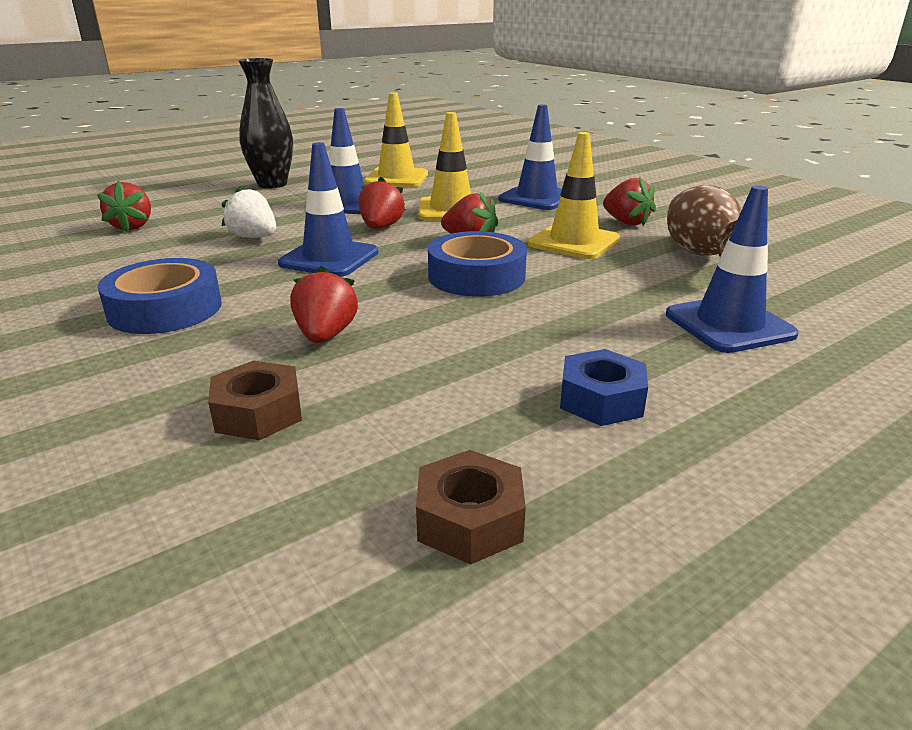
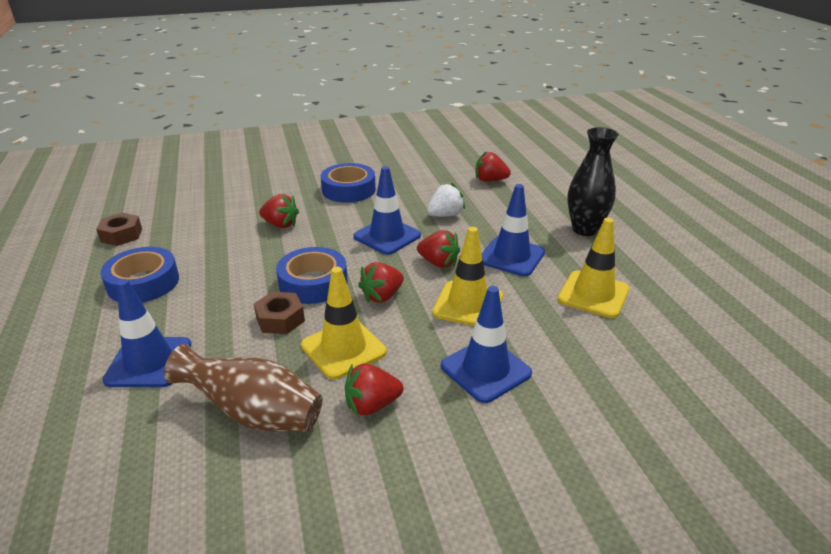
camera: 110 degrees right, 5 degrees up
brown nut [208,360,302,440] -> brown nut moved to [254,292,305,334]
blue nut [560,349,648,426] -> blue tape [100,247,179,303]

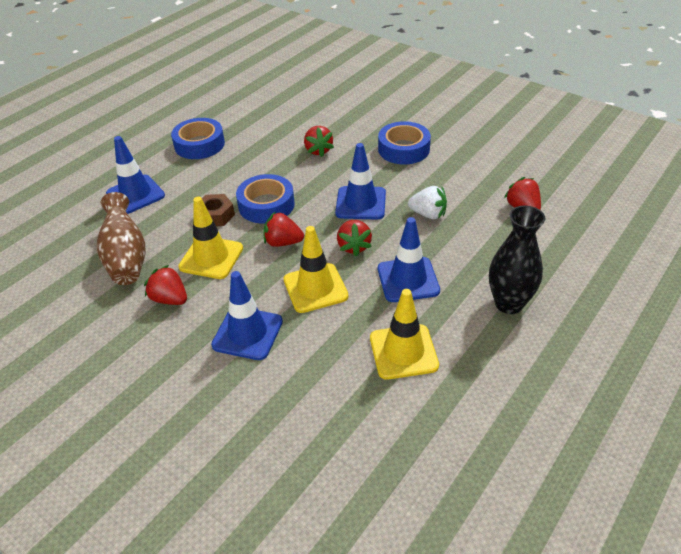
camera: 55 degrees right, 10 degrees up
brown nut [96,213,142,246] -> none

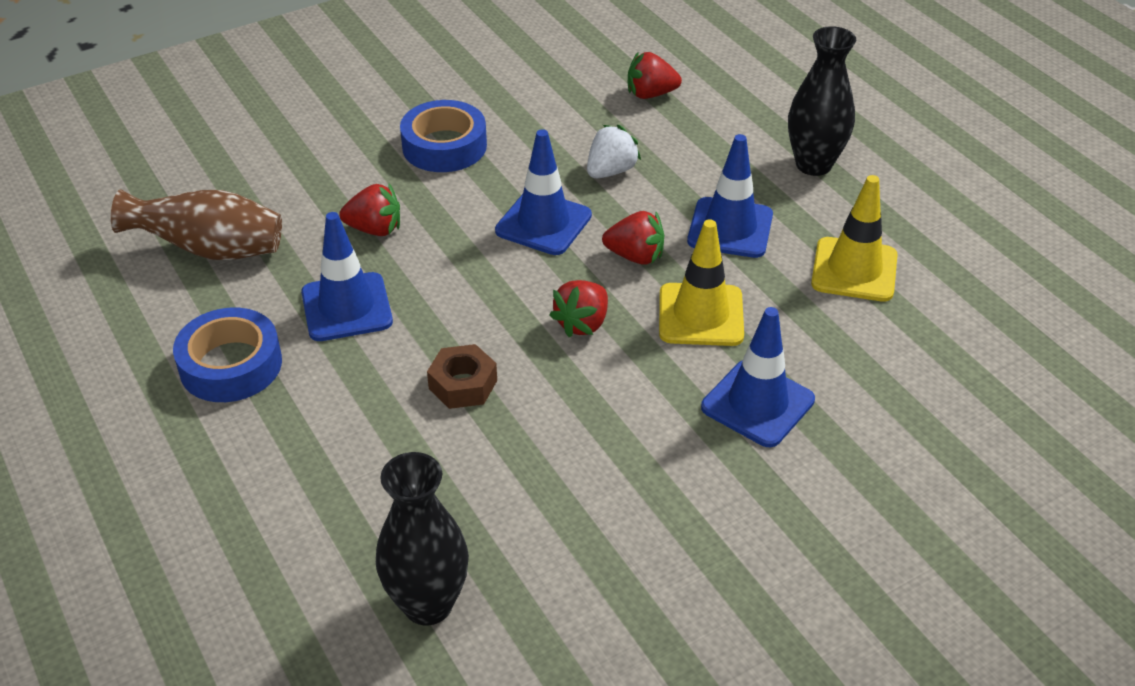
camera: 70 degrees left, 0 degrees up
brown vase [97,192,145,285] -> brown vase moved to [111,190,282,260]
blue traffic cone [106,136,165,214] -> blue traffic cone moved to [301,212,393,341]
red strawberry [144,265,187,305] -> none
yellow traffic cone [178,197,243,279] -> none
blue tape [236,174,295,224] -> none
none -> black vase [376,452,469,625]

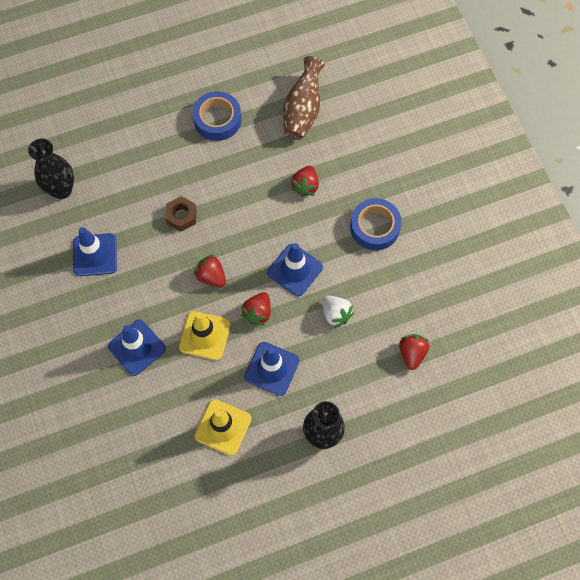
camera: 100 degrees right, 25 degrees up
blue traffic cone [301,212,393,341] -> blue traffic cone moved to [73,227,117,276]

